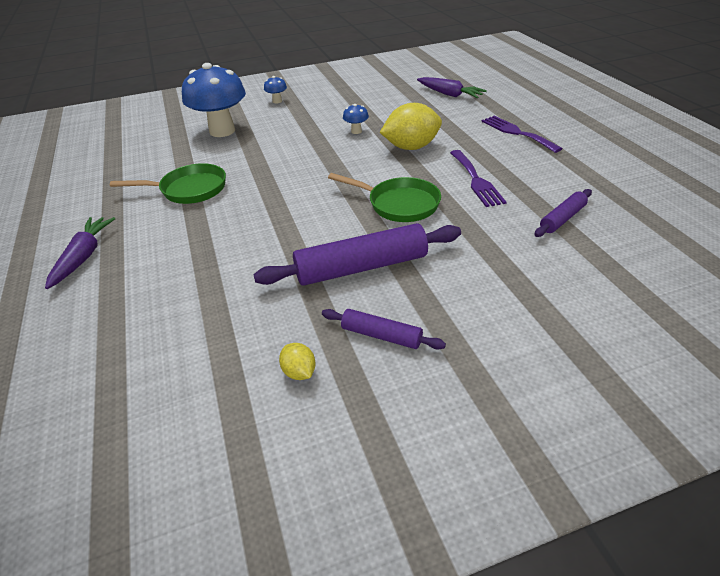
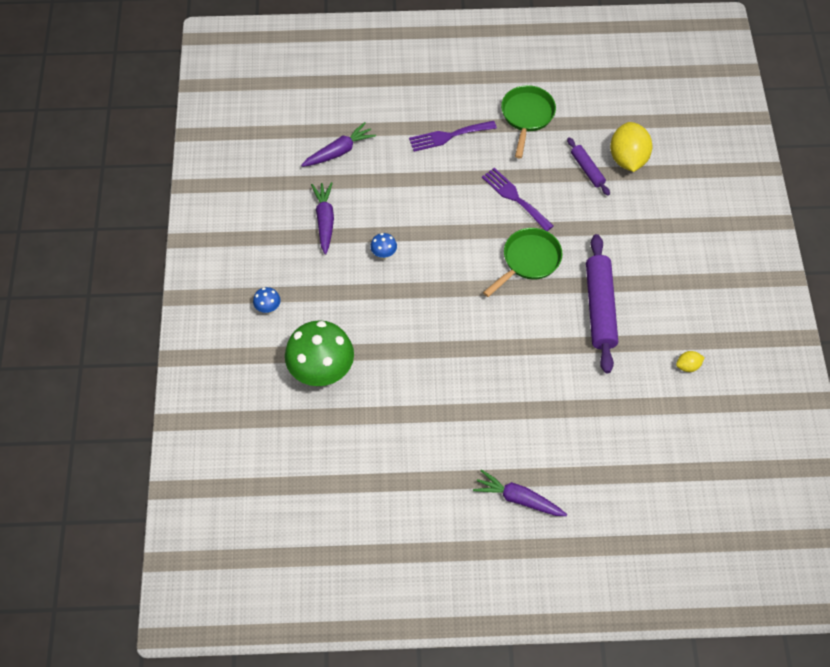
camera: 75 degrees left, 20 degrees up
green pan [110,163,226,204] -> green pan moved to [501,85,556,158]
blue mushroom [182,63,246,137] -> green mushroom [285,320,354,386]
purple rolling pin [322,309,446,350] -> none
yellow lemon [380,103,442,150] -> yellow lemon moved to [610,122,652,172]
purple fork [450,150,506,207] -> purple fork turned 135 degrees counterclockwise [482,168,554,231]
none -> purple carrot [311,182,334,255]

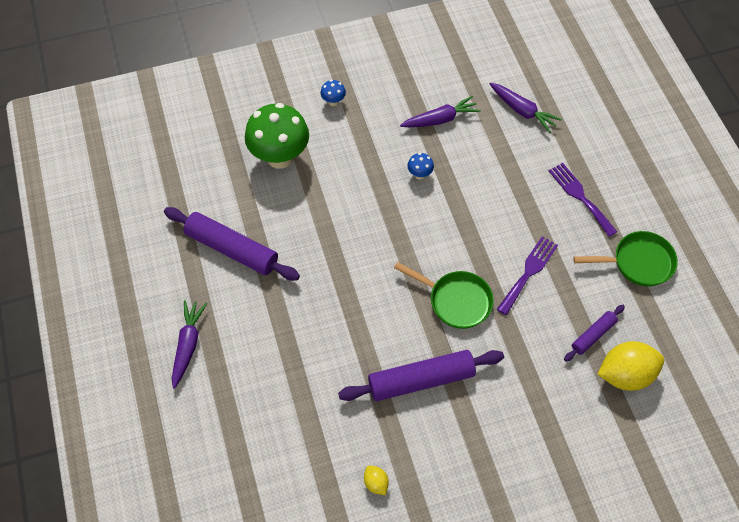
camera: 75 degrees right, 0 degrees up
none -> purple rolling pin [164,207,300,281]

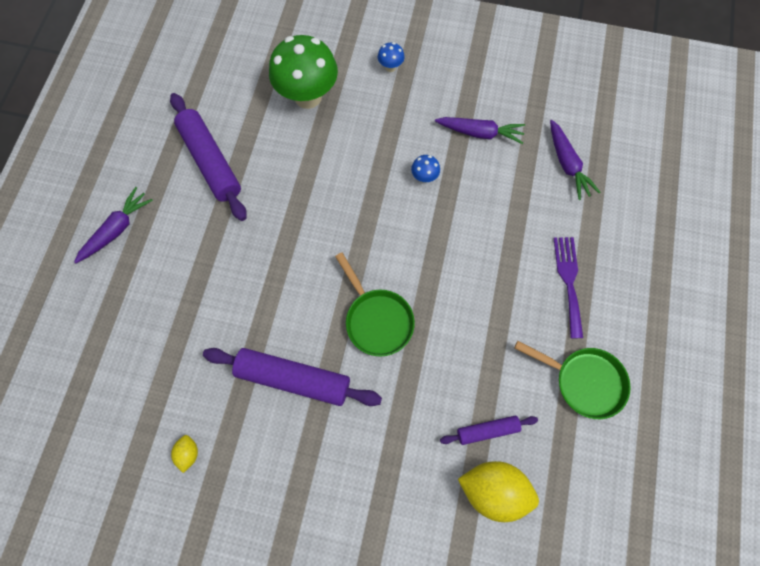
camera: 30 degrees right, 10 degrees up
purple fork [497,236,558,315] -> none

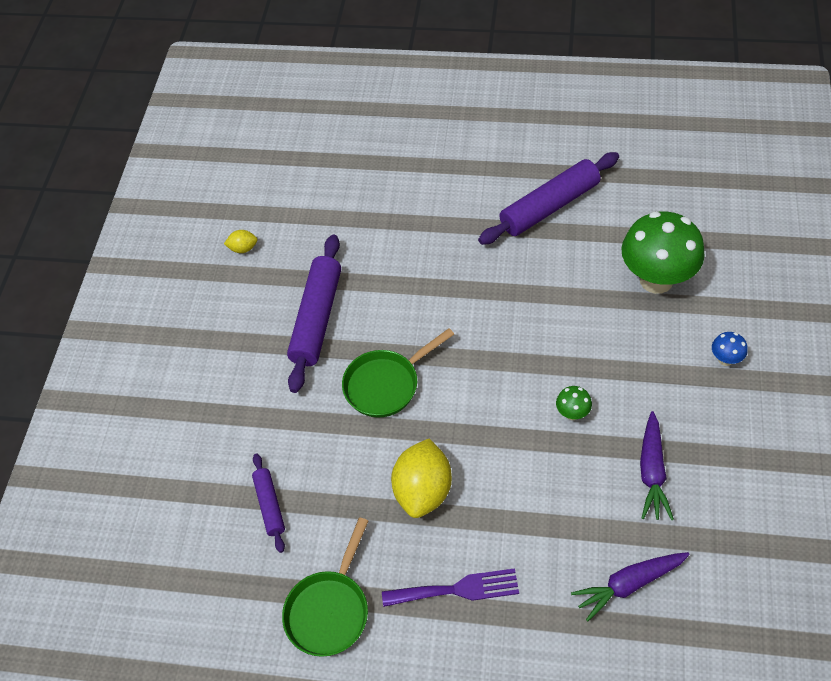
camera: 90 degrees right, 15 degrees down
purple carrot [74,187,153,263] -> none
blue mushroom [411,155,440,183] -> green mushroom [556,386,592,420]
yellow lemon [458,461,539,522] -> yellow lemon moved to [391,438,452,518]

